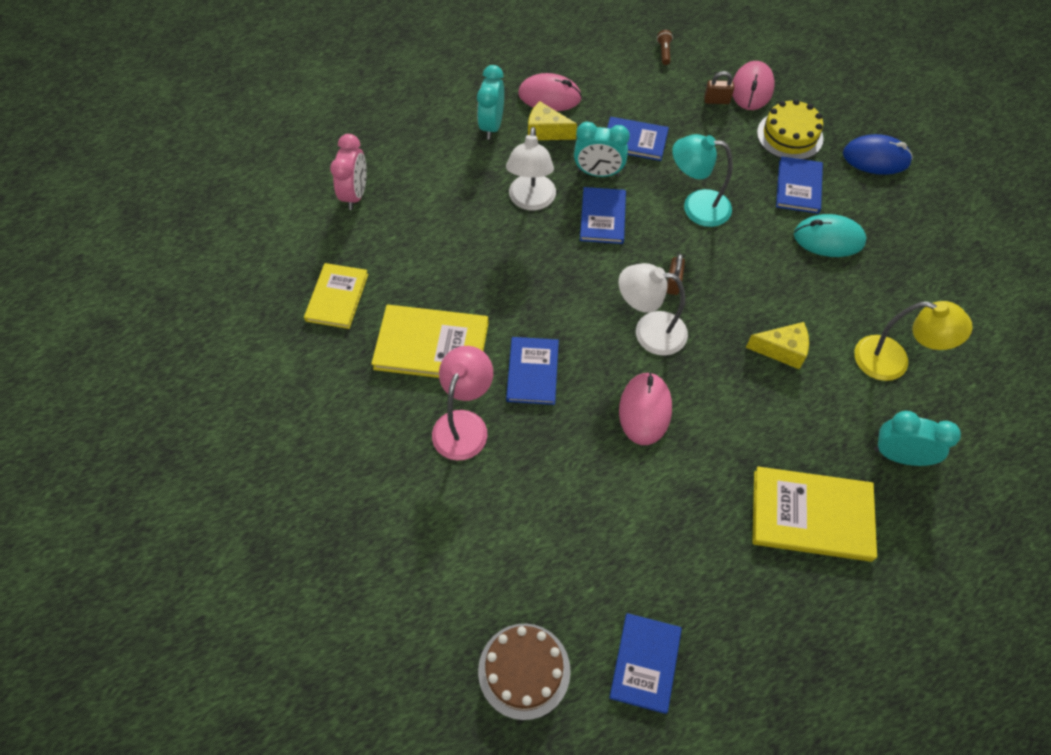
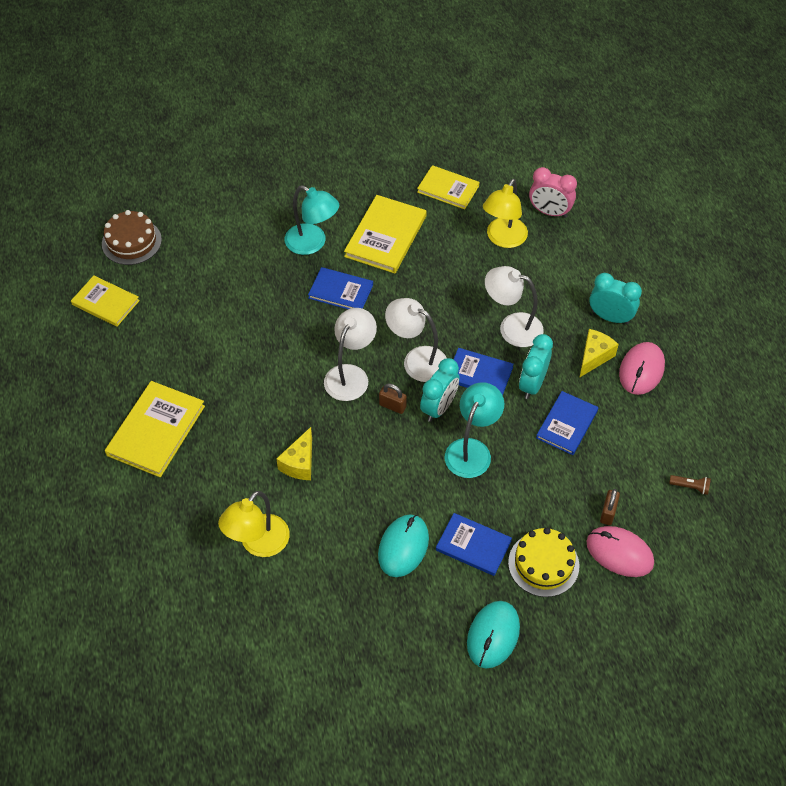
camera: 105 degrees right, 5 degrees down
pink lamp [432,346,493,460] -> turquoise lamp [285,185,339,255]
blue book [609,613,682,714] -> yellow book [71,275,140,327]
pink mouse [619,372,672,445] -> none
blue mouse [843,134,913,175] -> turquoise mouse [467,601,520,668]
turquoise clock [874,411,961,466] -> turquoise clock moved to [420,358,459,422]
none -> white lamp [385,298,447,382]
none -> yellow lamp [483,179,528,248]

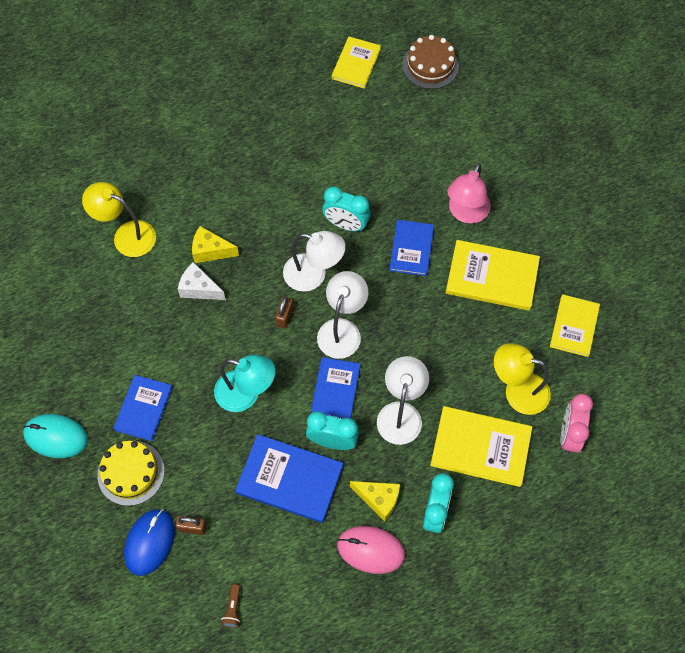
camera: 80 degrees right, 10 degrees up
yellow book [105,381,205,477] -> yellow book moved to [430,406,532,487]
turquoise lamp [285,185,339,255] -> pink lamp [447,163,491,223]
turquoise mouse [378,514,429,577] -> none
turquoise clock [420,358,459,422] -> turquoise clock moved to [322,186,370,231]
blue book [536,391,598,455] -> blue book [235,434,343,523], size x1.51
pink mouse [586,526,654,577] -> blue mouse [124,509,175,576]
none -> white cheese [178,262,226,300]

